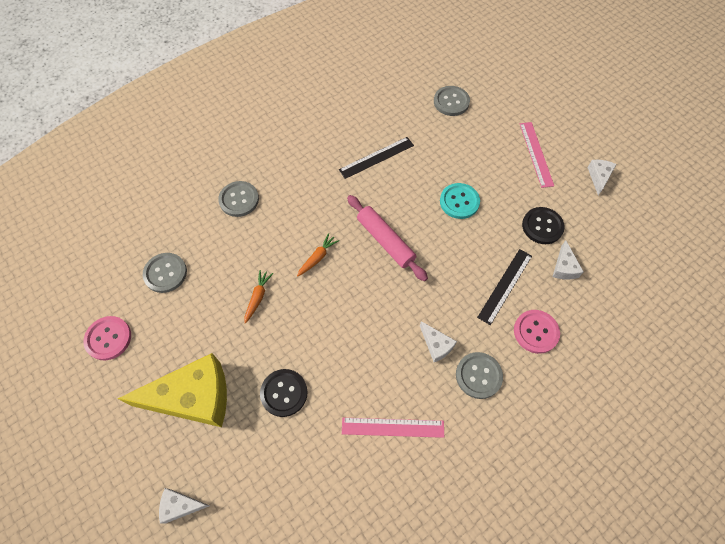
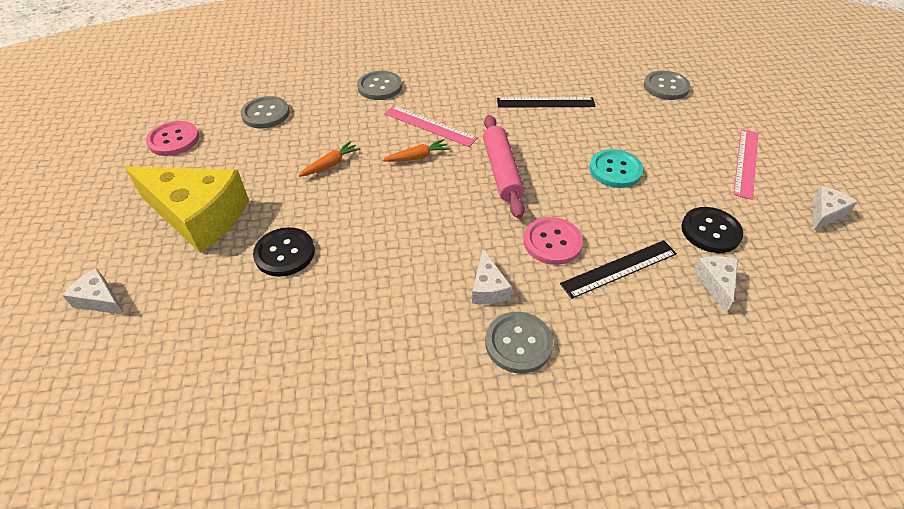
camera: 30 degrees right, 15 degrees down
pink ruler [342,418,444,438] -> pink ruler moved to [384,106,478,147]
pink button [514,310,560,354] -> pink button moved to [524,217,583,265]
white cheese [553,240,584,280] -> white cheese turned 150 degrees clockwise [693,256,738,313]

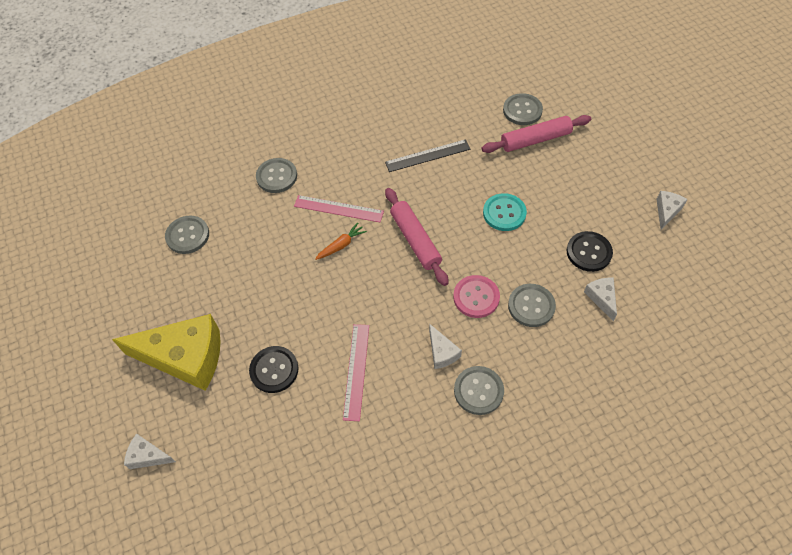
camera: 15 degrees left, 10 degrees up
pink button [146,121,199,156] -> none
orange carrot [298,141,361,177] -> none
black ruler [560,240,677,299] -> grey button [508,284,556,327]
pink ruler [733,129,758,200] -> pink ruler moved to [343,324,369,421]
none -> pink rolling pin [482,115,591,153]

